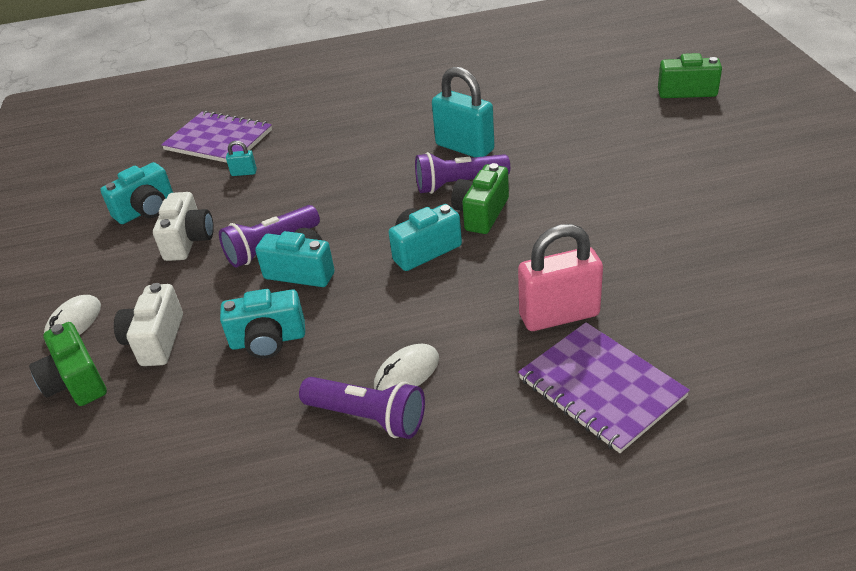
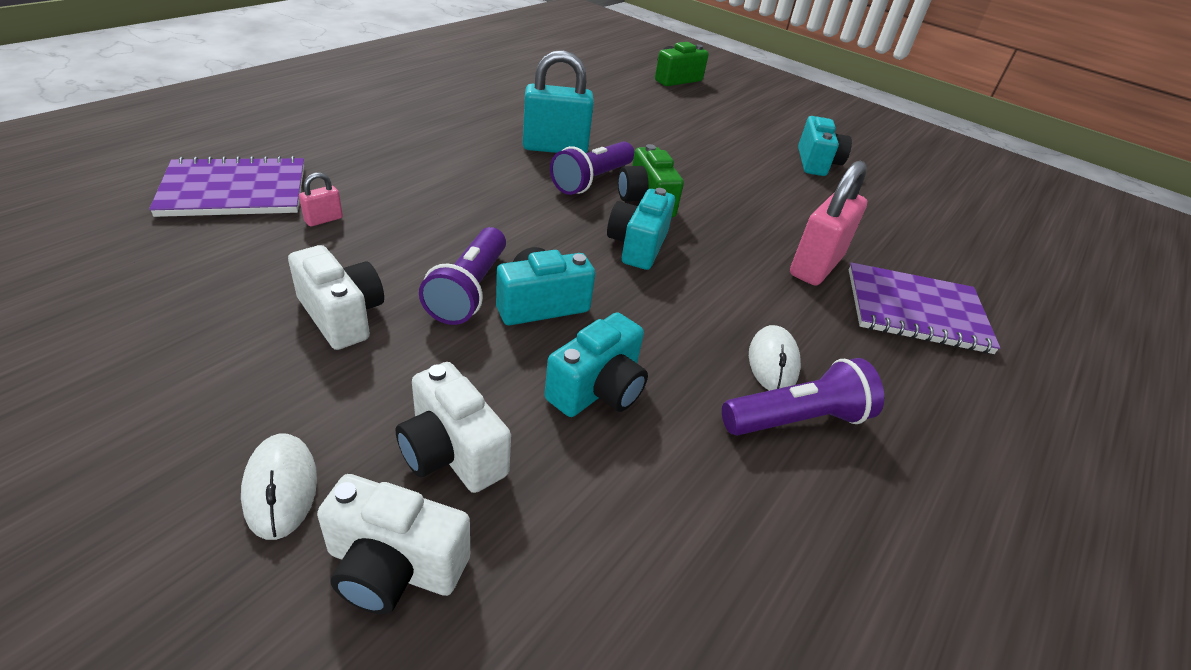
camera: 50 degrees left, 0 degrees up
green camera [29,322,107,406] -> white camera [317,474,470,614]
turquoise camera [100,162,173,224] -> turquoise camera moved to [798,116,852,176]
turquoise padlock [226,141,257,176] -> pink padlock [299,172,343,226]

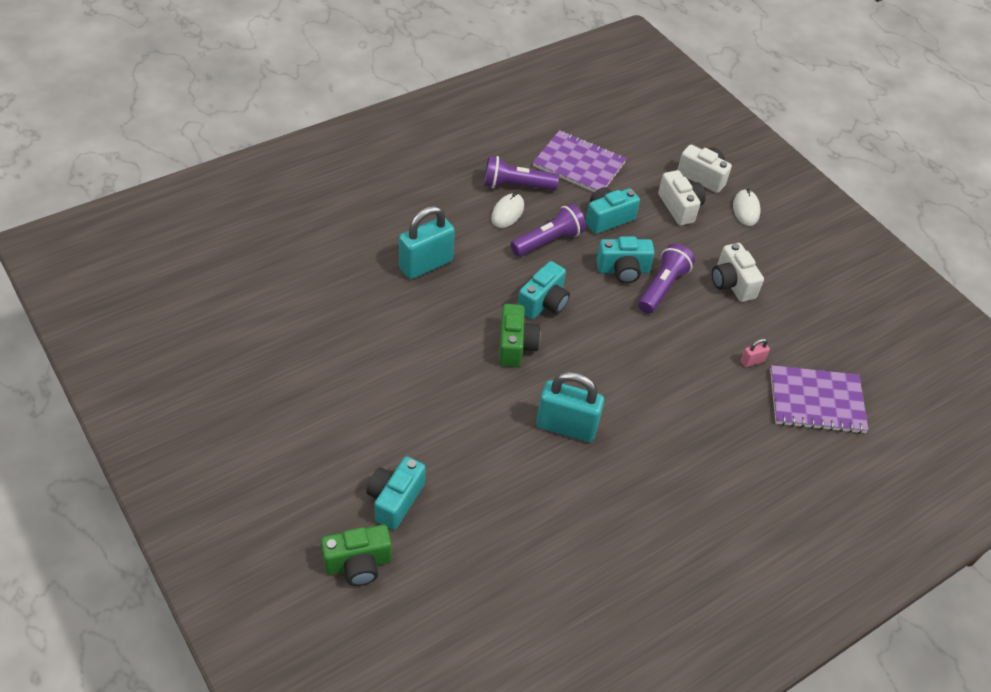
camera: 160 degrees left, 10 degrees up
purple flashlight [550,141,635,195] -> purple flashlight moved to [510,204,586,257]
pink padlock [790,161,867,286] -> turquoise padlock [399,206,455,279]
turquoise camera [798,116,852,176] -> turquoise camera moved to [367,456,426,530]
purple notebook [849,262,1000,354] -> purple notebook moved to [533,130,627,192]

